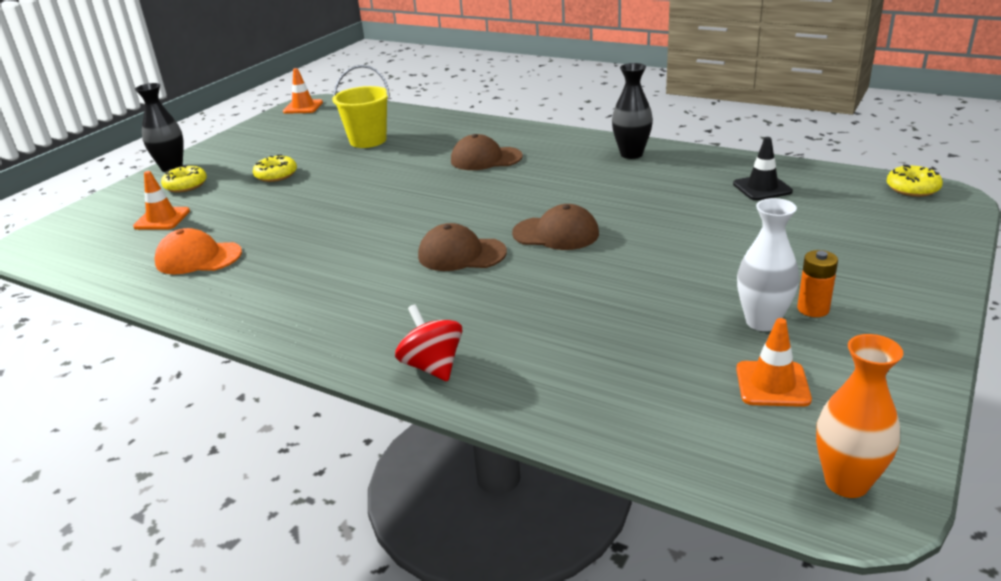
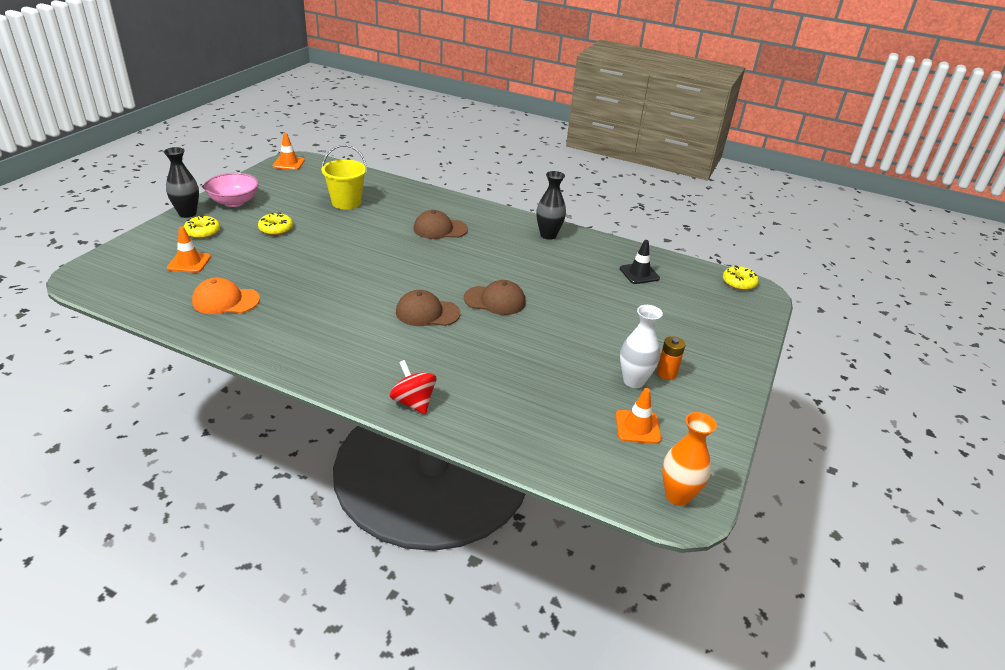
camera: 10 degrees left, 5 degrees up
none -> pink bowl [204,173,259,207]

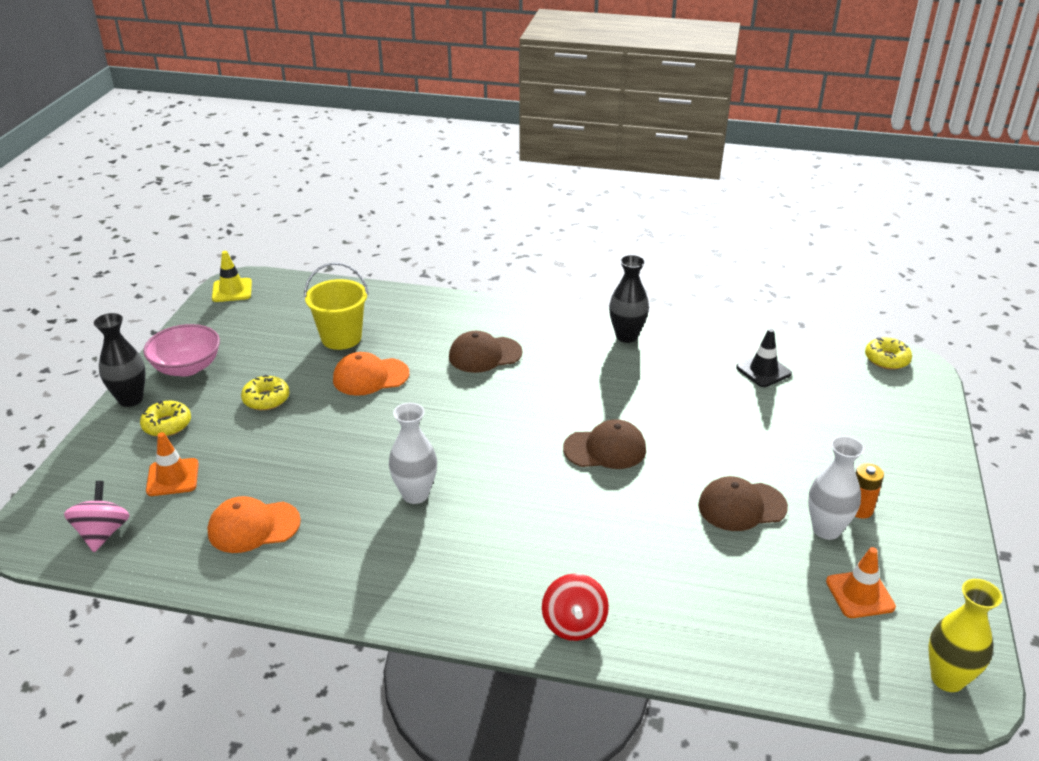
camera: 10 degrees left, 0 degrees up
orange traffic cone [273,133,305,170] -> yellow traffic cone [212,251,252,302]
red spinning top [390,360,436,415] -> red spinning top turned 135 degrees counterclockwise [542,573,609,641]
brown cap [396,290,460,326] -> brown cap moved to [698,476,788,531]
orange vase [662,412,717,506] -> yellow vase [928,579,1003,692]
none -> pink spinning top [64,481,130,552]
none -> orange cap [333,352,409,396]
none -> white vase [389,403,437,504]

